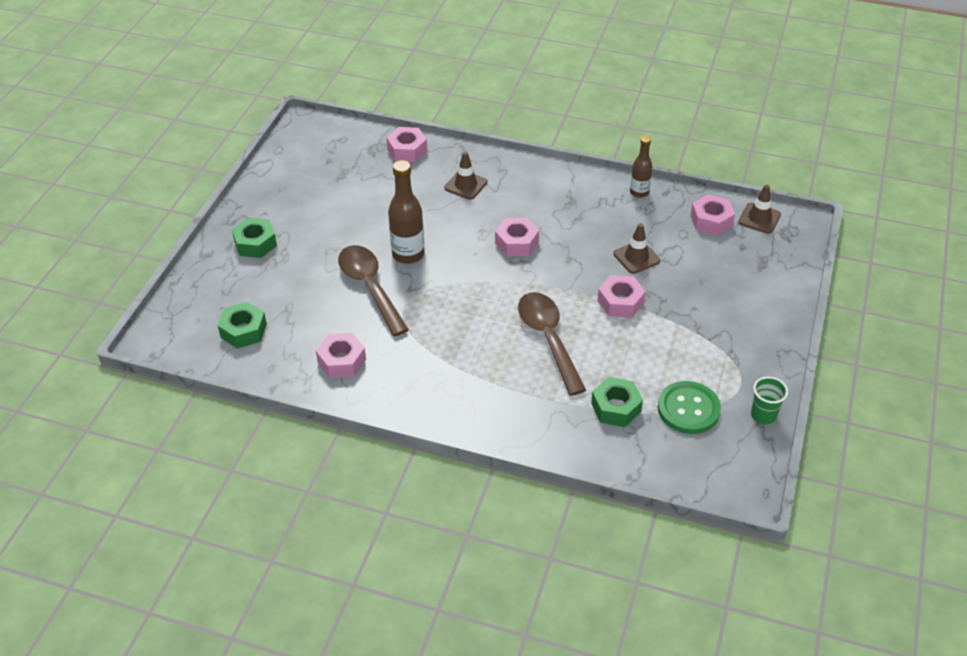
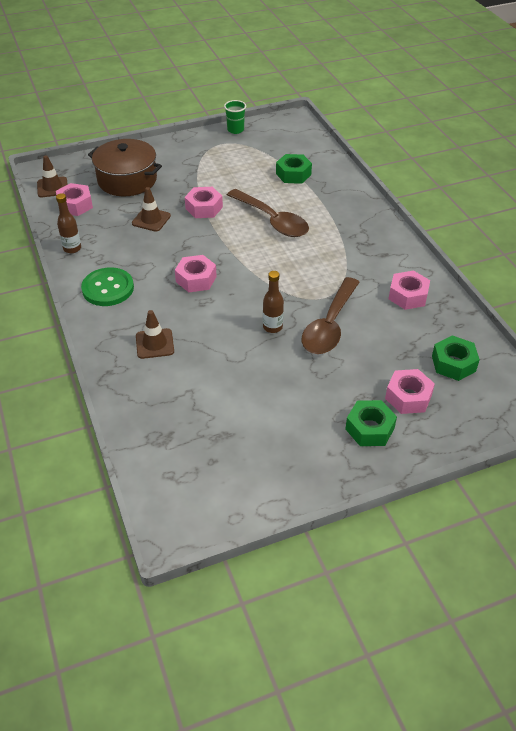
camera: 130 degrees left, 0 degrees up
pink nut [386,127,427,162] -> pink nut moved to [385,369,435,414]
brown bottle [388,160,425,264] -> brown bottle [263,271,284,333], size x0.62
brown spoon [518,292,586,396] -> brown spoon turned 75 degrees counterclockwise [227,189,309,237]
green button [658,381,721,434] -> green button moved to [81,267,134,306]
none -> brown pot [88,139,162,196]

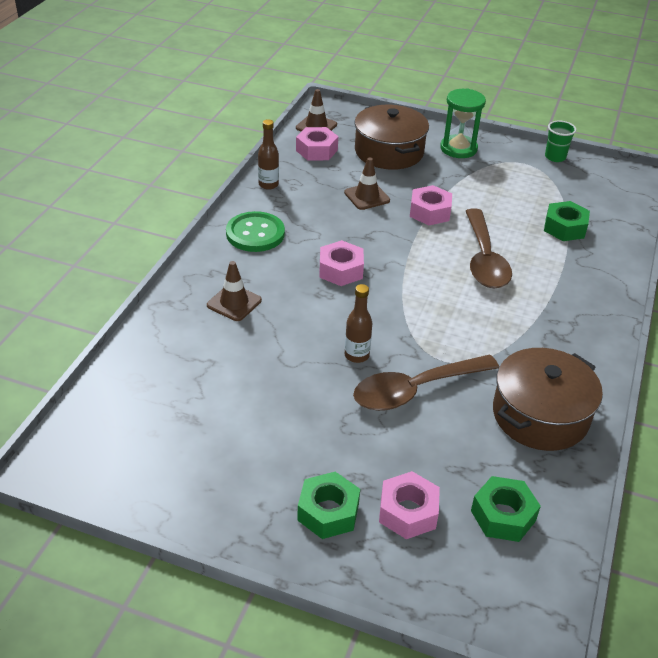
camera: 40 degrees right, 5 degrees down
pink nut [389,270,430,310] -> brown pot [493,348,603,451]
none -> green hourglass [440,88,486,158]

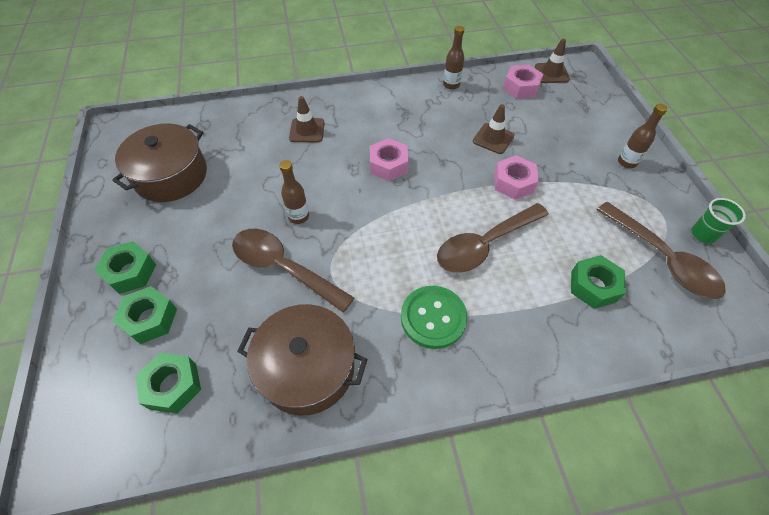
camera: 60 degrees right, 15 degrees up
green button [226,211,285,252] -> green button moved to [401,286,467,349]
brown pot [354,105,429,170] -> brown pot moved to [112,123,207,202]
pink nut [379,471,440,539] -> green nut [113,286,177,344]
green hourglass [440,88,486,158] -> brown bottle [618,104,668,168]
none -> brown spoon [597,202,726,299]

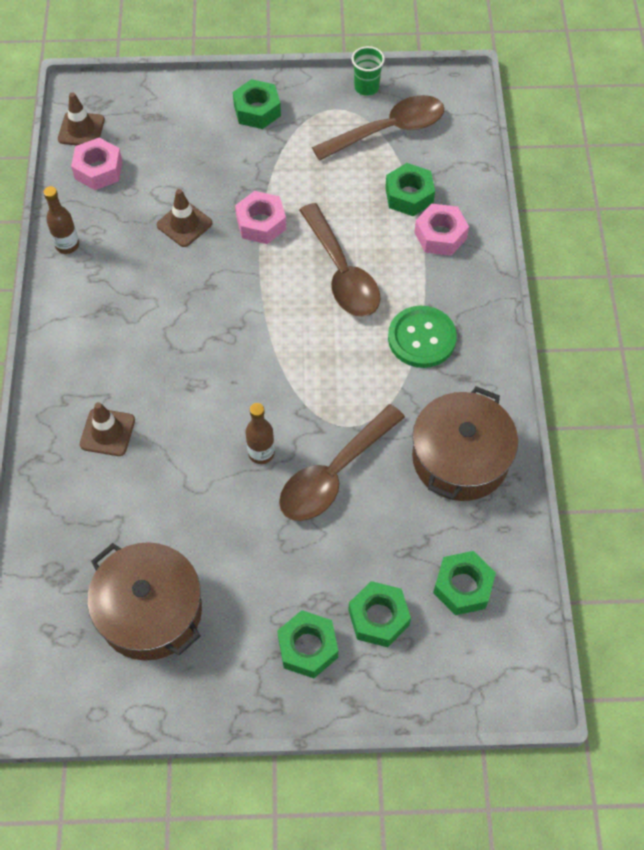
camera: 80 degrees left, 5 degrees up
pink nut [370,138,409,181] -> pink nut moved to [414,203,469,256]
brown bottle [618,104,668,168] -> green nut [233,79,281,129]

